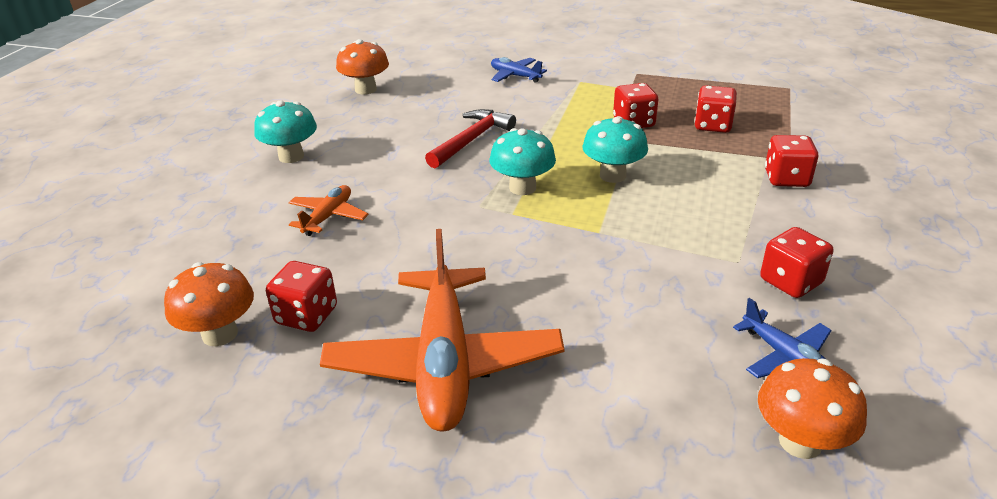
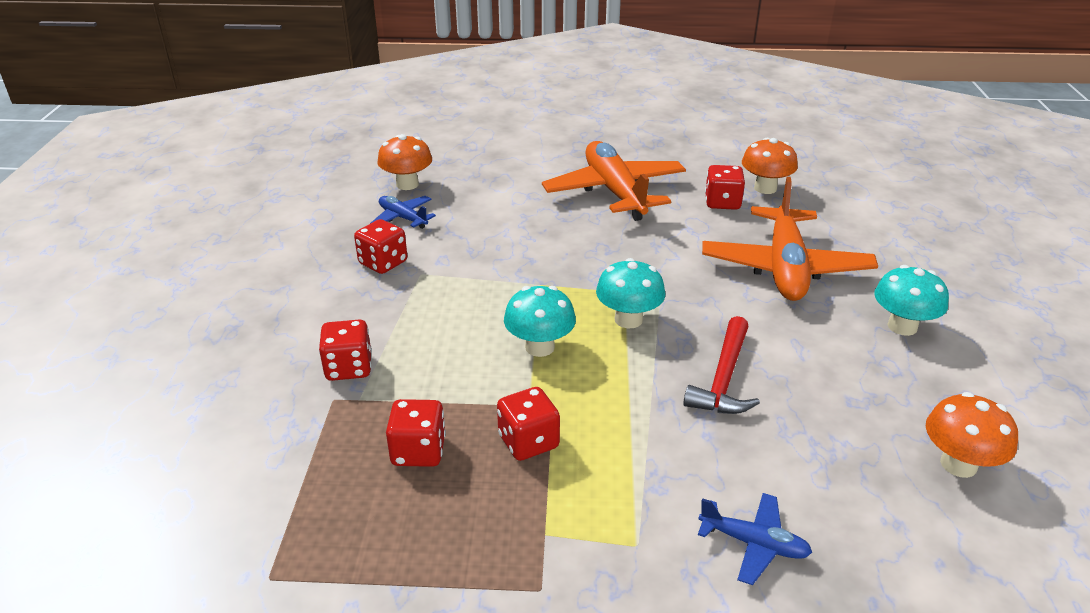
camera: 165 degrees right, 0 degrees up
orange plane [289,185,368,236] -> orange plane [702,177,878,301], size x2.12

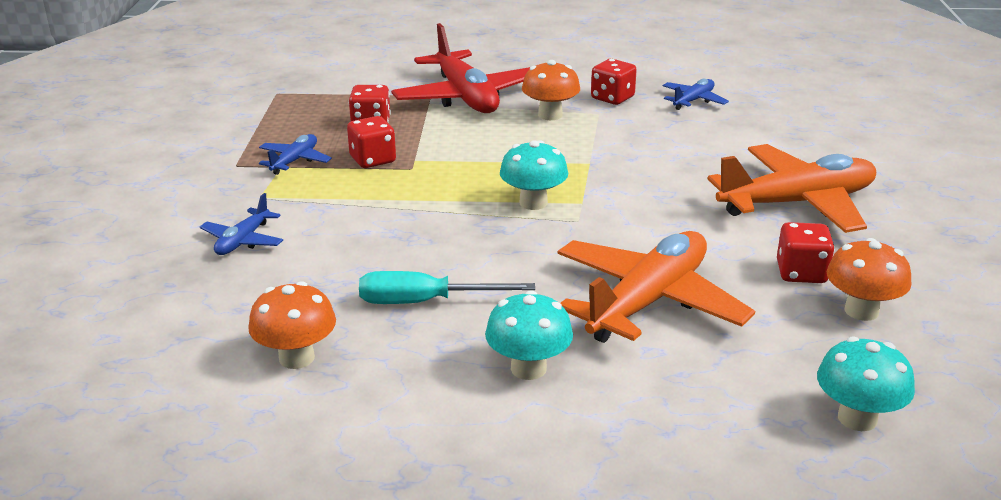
camera: 90 degrees right, 5 degrees down
red dice [319,319,372,381] -> red plane [391,23,530,113]
orange mushroom [377,134,432,190] -> orange mushroom moved to [522,60,580,120]
turquoise mushroom [504,286,576,357] -> turquoise mushroom moved to [817,337,915,431]
red hammer [683,316,760,414] -> none
orange plane [702,177,878,301] -> orange plane turned 120 degrees clockwise [557,231,755,343]
none -> blue plane [259,134,332,175]
none -> turquoise screwdriver [359,271,535,304]

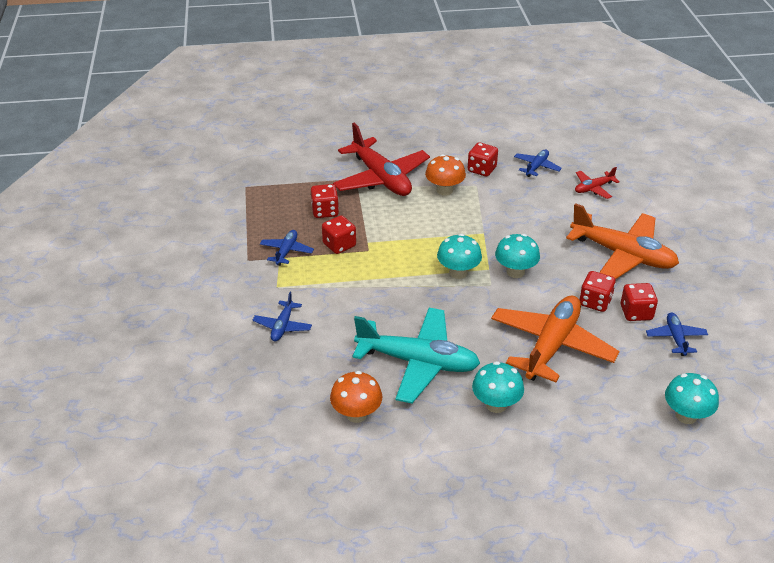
camera: 10 degrees left, 10 degrees up
turquoise screwdriver [359,271,535,304] -> turquoise plane [352,308,480,403]
orange plane [708,144,876,233] -> orange plane turned 60 degrees clockwise [566,203,679,279]
orange mushroom [827,238,911,321] -> blue plane [646,312,708,356]
none -> turquoise mushroom [495,234,540,278]
none -> red plane [575,167,620,199]
none -> red dice [579,271,616,312]

